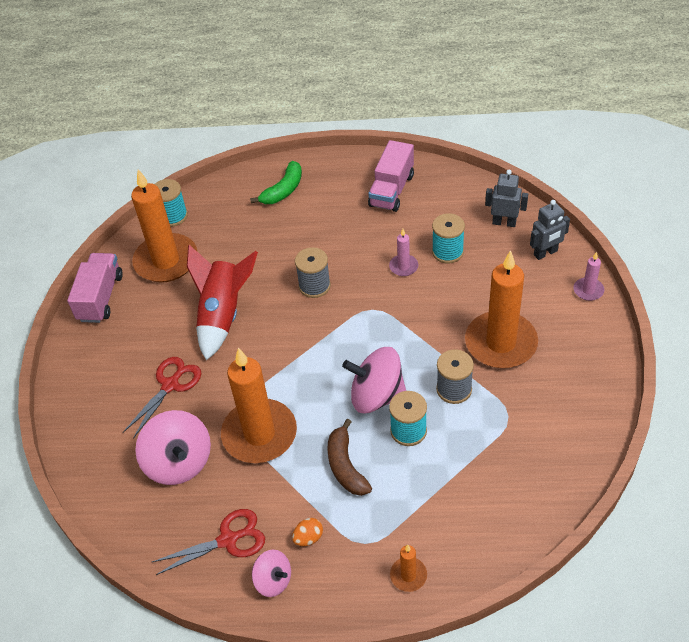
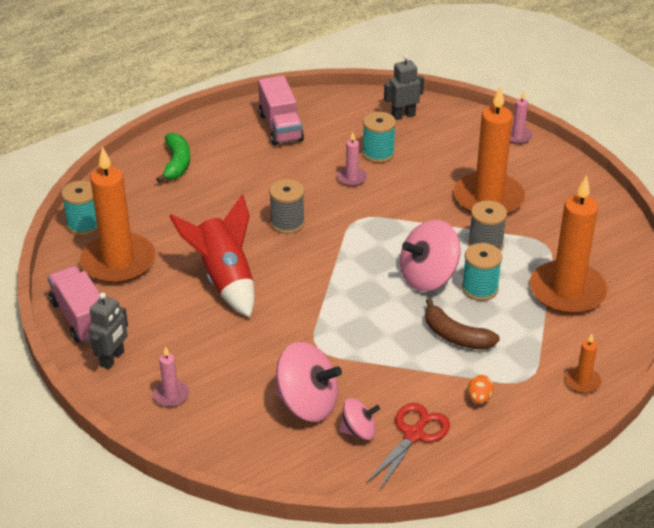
camera: 40 degrees left, 10 degrees down
red scissors [123,357,201,439] -> none
orange candle [221,348,297,463] -> orange candle moved to [530,175,607,314]
pink spinning top [252,550,291,597] -> pink spinning top moved to [339,398,380,440]
grey robot [530,200,570,260] -> grey robot moved to [88,292,128,369]
none -> pink candle [153,346,189,407]

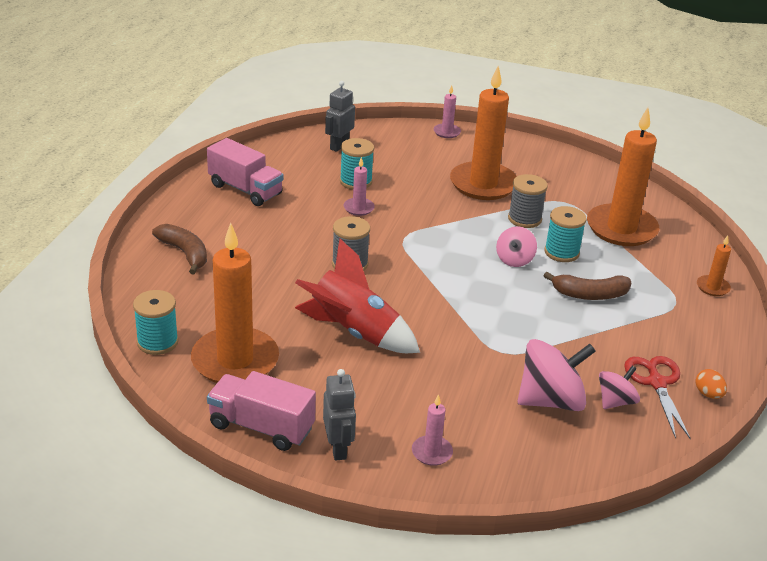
camera: 40 degrees left, 5 degrees down
green banana [156,133,190,183] -> brown banana [152,224,207,274]
pink spinning top [400,220,461,292] -> pink spinning top [496,226,537,267], size x0.56
orange egg [468,375,494,404] -> orange egg moved to [695,369,727,399]

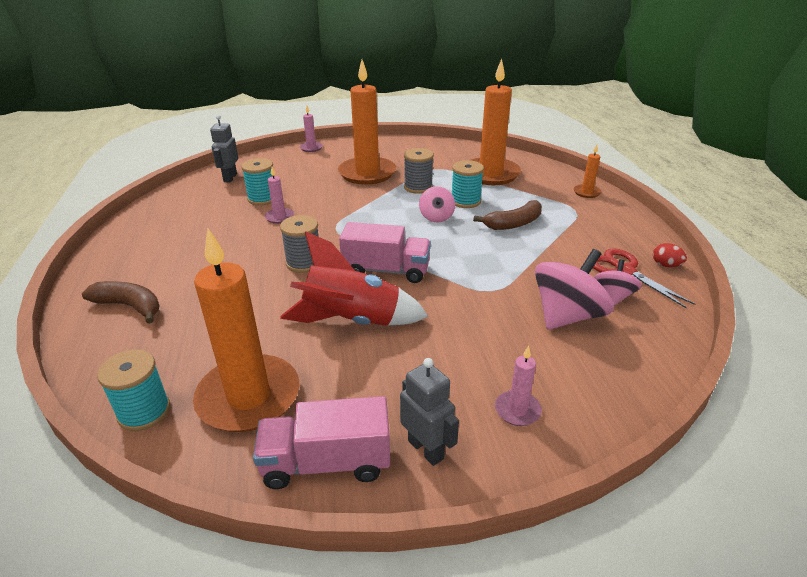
camera: 25 degrees left, 0 degrees up
pink truck [207,138,284,206] -> pink truck moved to [339,222,431,283]
orange egg [695,369,727,399] -> red egg [653,243,687,267]

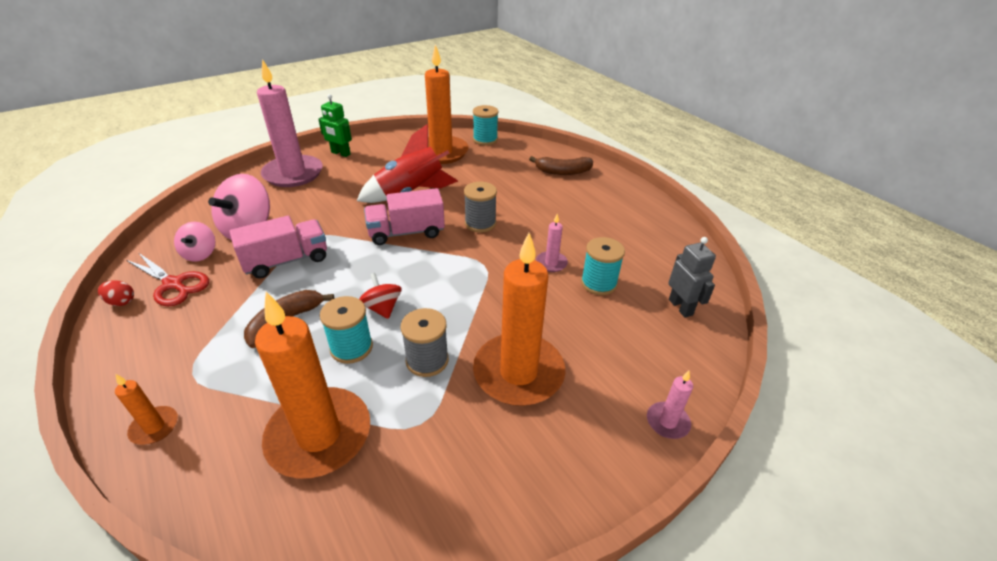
camera: 155 degrees right, 5 degrees up
pink truck [253,396,390,489] -> pink truck moved to [229,216,327,278]
grey robot [400,358,459,466] -> green robot [318,94,352,157]
pink spinning top [419,186,455,222] -> red spinning top [359,273,402,319]
pink candle [495,346,542,426] -> pink candle [257,59,323,187], size x2.29

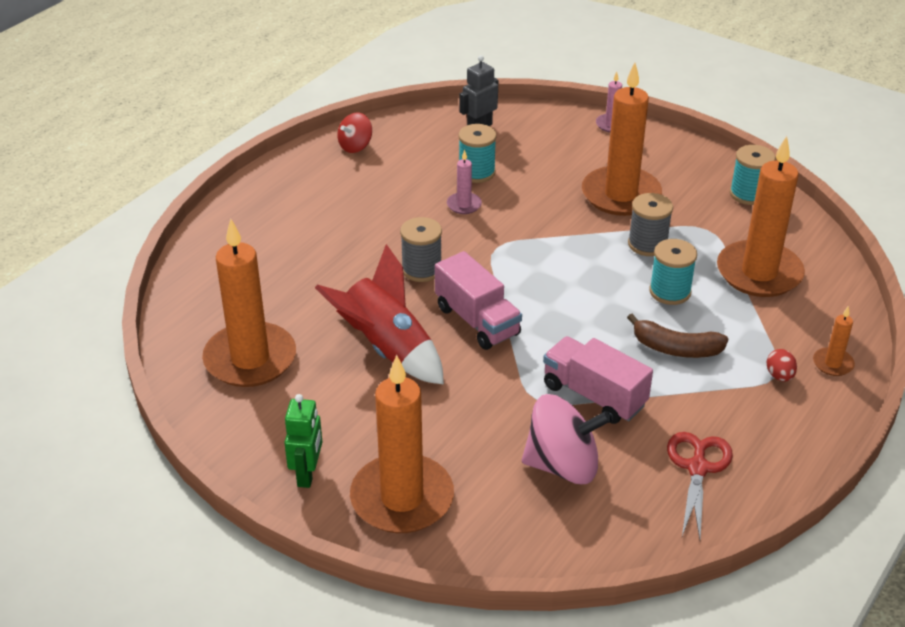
camera: 110 degrees left, 0 degrees up
red egg [98,280,134,306] -> red egg moved to [767,349,797,382]
pink spinning top [174,222,215,262] -> none
pink candle [257,59,323,187] -> orange candle [350,355,454,533]
red spinning top [359,273,402,319] -> red spinning top moved to [337,112,372,153]
turquoise spool [473,105,498,145] -> turquoise spool moved to [730,145,776,205]
brown banana [529,156,593,175] -> none

